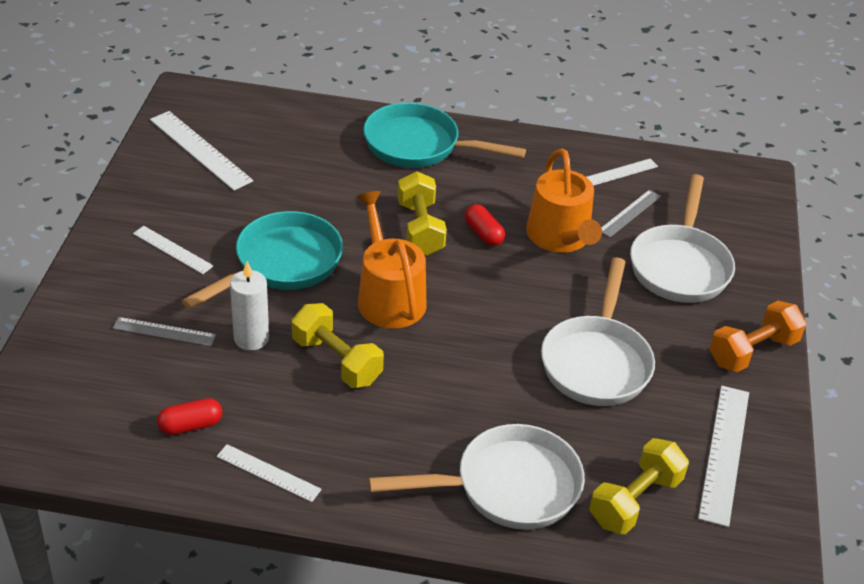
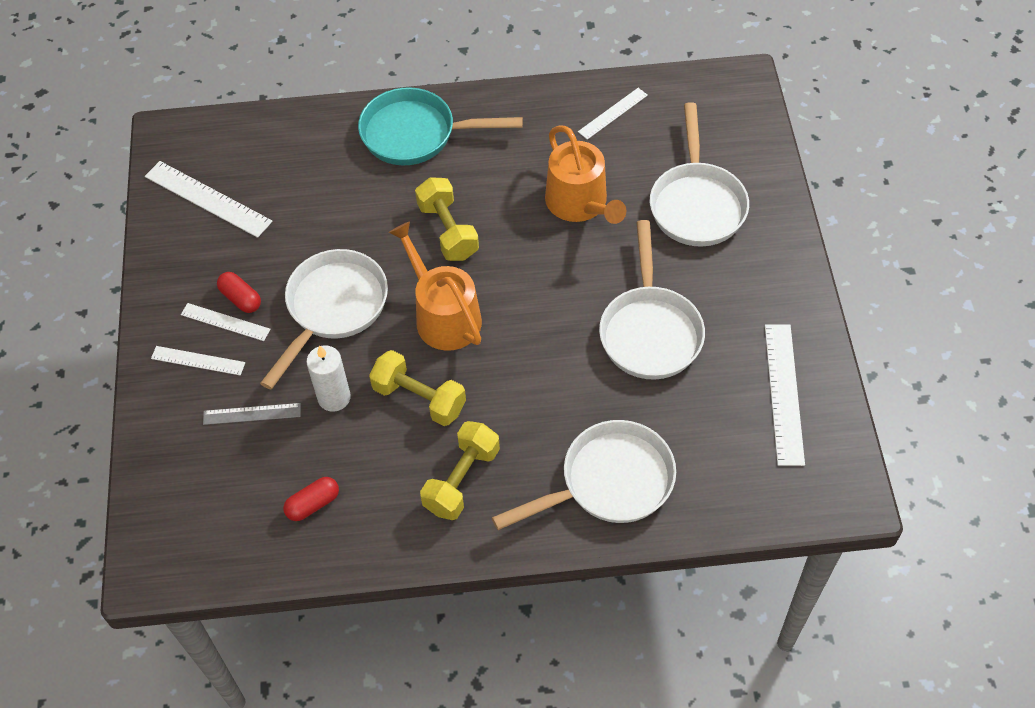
camera: 10 degrees left, 15 degrees up
turquoise pan [182,211,343,309] -> white pan [260,249,388,389]
white ruler [217,444,322,502] -> white ruler moved to [151,346,245,375]
red capsule [465,204,505,246] -> red capsule moved to [217,272,261,313]
yellow dumbbell [590,438,689,534] -> yellow dumbbell moved to [420,421,500,520]
grey ruler [601,190,661,237] -> none
orange dumbbell [709,301,806,372] -> none

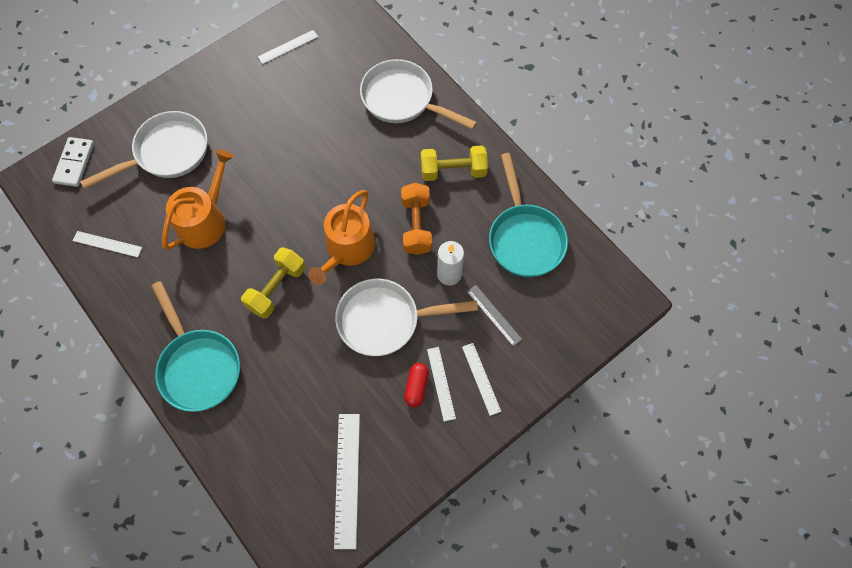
camera: 125 degrees left, 10 degrees up
red capsule [283,477,339,521] -> turquoise pan [489,153,568,278]
yellow dumbbell [369,350,466,426] -> orange dumbbell [401,183,432,255]
white pan [599,220,705,379] -> none
white ruler [765,324,805,466] -> white ruler [258,30,318,64], size x0.60
none -> white domino [52,137,94,187]

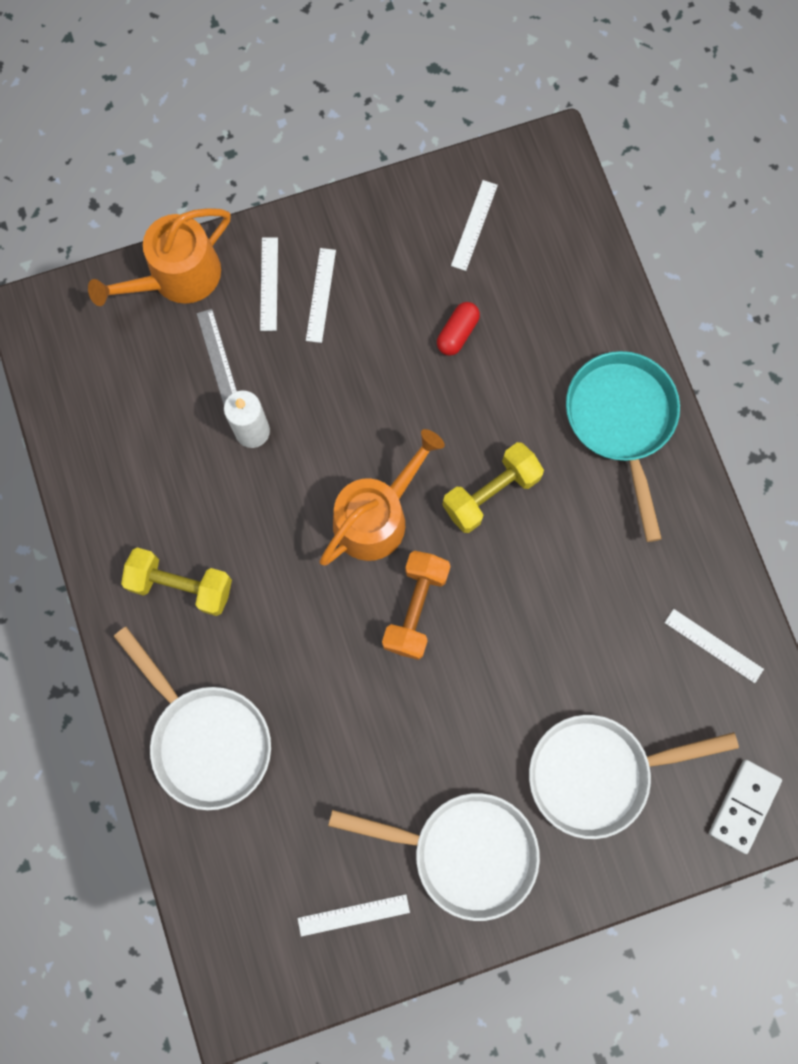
camera: 160 degrees left, 10 degrees up
orange watering can [162,150,234,250] -> orange watering can moved to [88,208,230,306]
white ruler [334,414,360,549] -> white ruler [451,180,498,271], size x0.60
white pan [335,279,478,356] -> white pan moved to [328,793,540,921]
orange dumbbell [401,183,432,255] -> orange dumbbell moved to [382,551,451,660]
red capsule [404,363,429,407] -> red capsule moved to [437,302,480,356]
turquoise pan [489,153,568,278] -> none

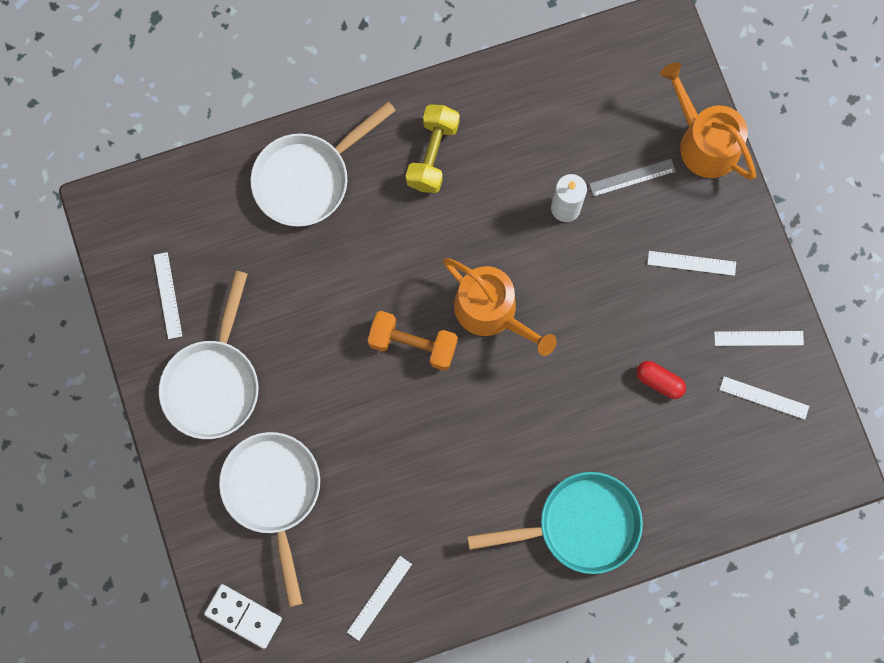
camera: 90 degrees right, 0 degrees up
white ruler [260,237,278,331] -> white ruler moved to [714,331,804,346]
yellow dumbbell [442,442,544,533] -> none

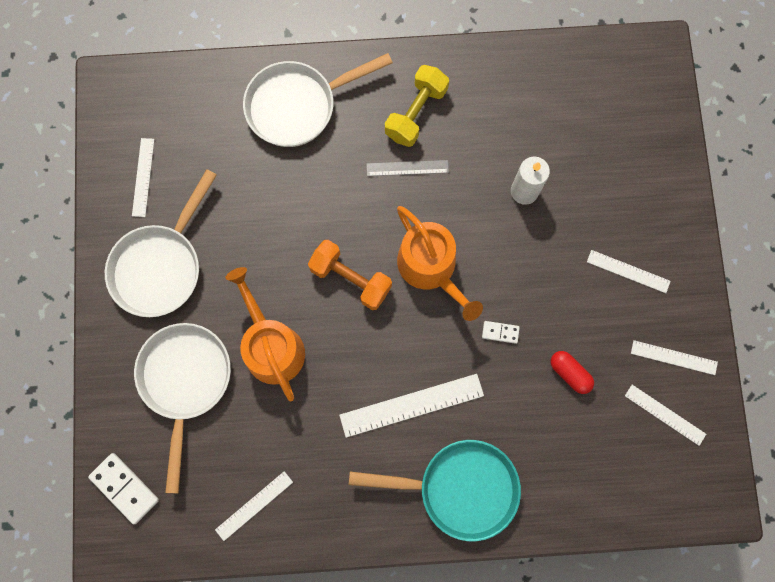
camera: 15 degrees right, 0 degrees up
grey ruler [589,159,676,197] -> grey ruler moved to [366,160,449,176]
orange watering can [660,62,756,180] -> orange watering can moved to [226,267,305,401]
none -> white ruler [339,374,484,438]
none -> white domino [482,321,520,344]

